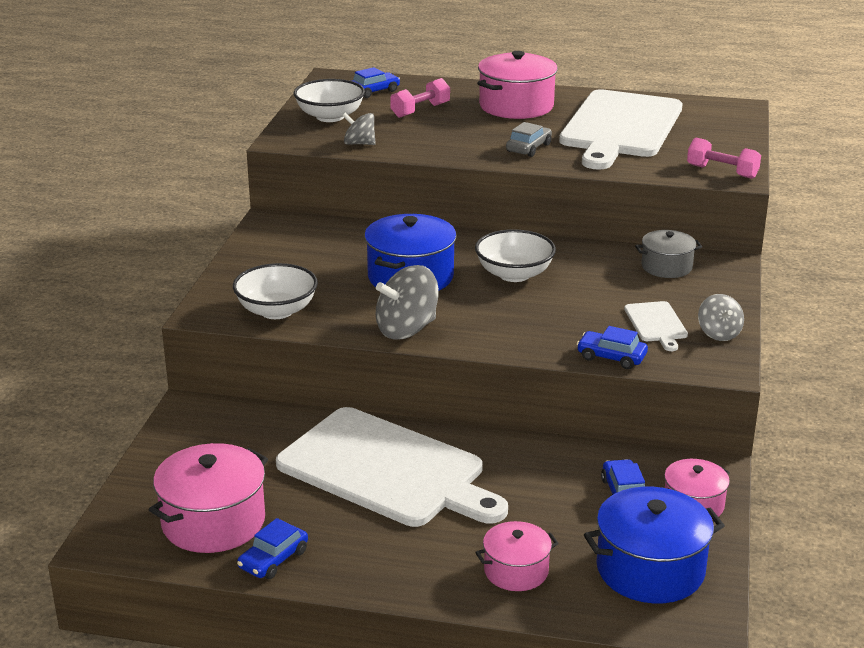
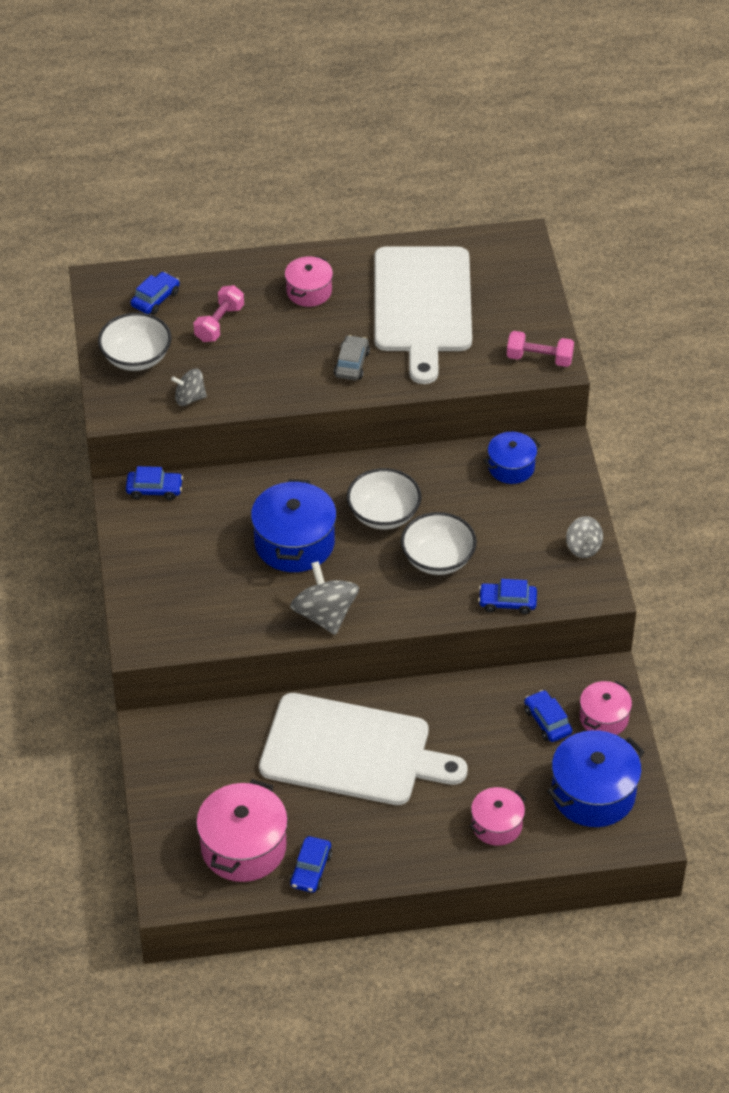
camera: 20 degrees left, 20 degrees up
white bowl [233,263,318,319] -> white bowl moved to [401,512,477,575]
grey spinning top [376,265,439,340] -> grey spinning top turned 120 degrees clockwise [290,561,359,635]
pink pot [477,51,558,119] -> pink pot [285,256,333,307], size x0.60
white cutting board [624,301,688,351] -> none
grey pot [635,230,702,278] -> blue pot [483,432,541,484]
none -> blue car [126,466,183,500]

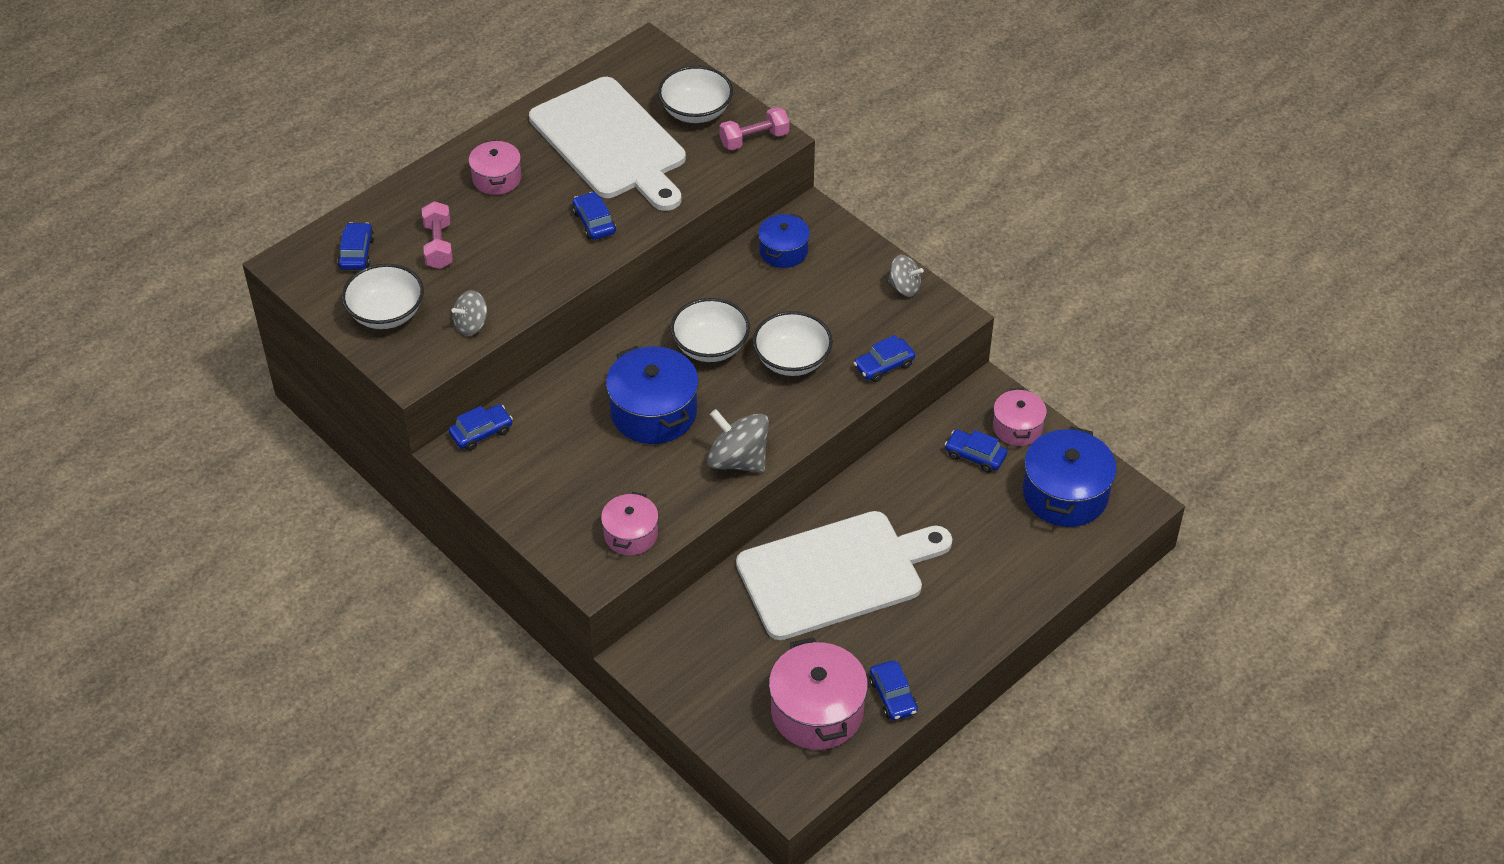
camera: 35 degrees left, 0 degrees up
grey car [334,335,370,380] -> blue car [572,192,616,240]
pink pot [469,787,526,846] -> pink pot moved to [601,492,659,555]
none -> white bowl [658,66,733,123]

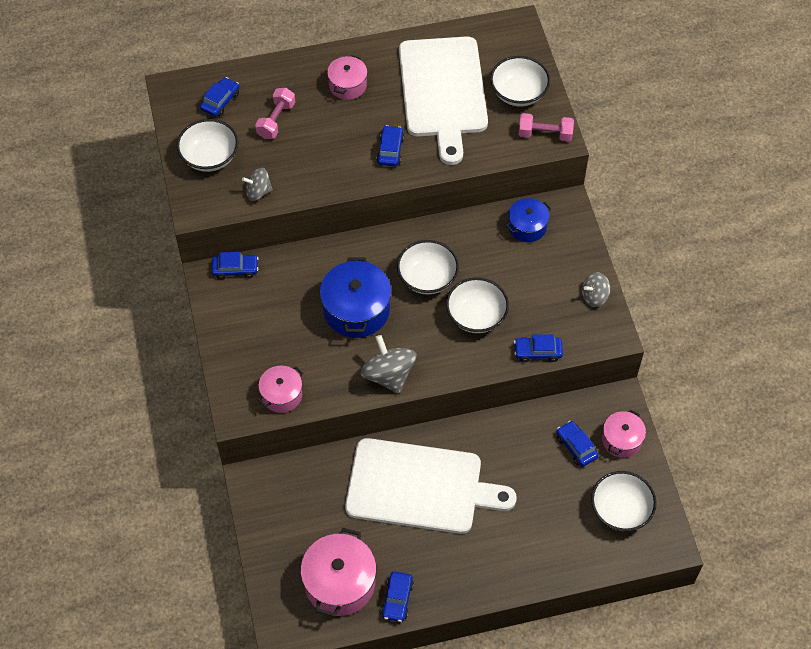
camera: 30 degrees right, 10 degrees up
grey spinning top [888,255,924,296] -> grey spinning top turned 105 degrees clockwise [582,272,610,307]
blue pot [1023,426,1117,527] -> white bowl [591,471,657,531]

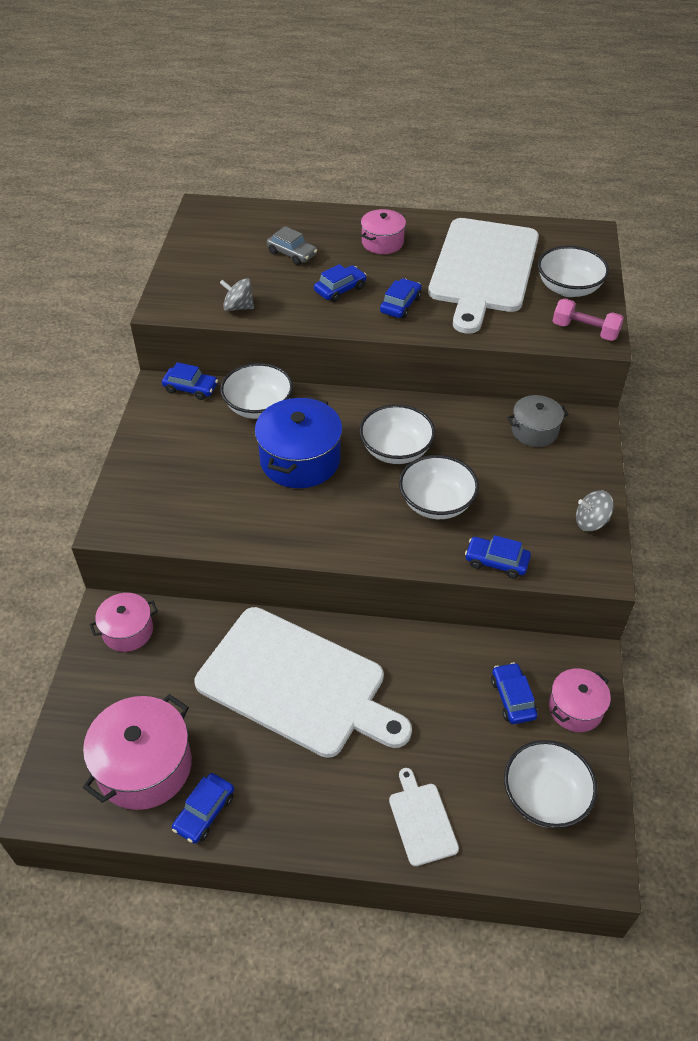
camera: 20 degrees right, 10 degrees down
white bowl [177,119,239,172] -> white bowl moved to [220,363,293,419]
blue car [200,77,239,117] -> blue car moved to [314,264,366,302]
pink dumbbell [255,88,295,139] -> grey car [267,226,317,265]
pink pot [258,365,303,413] -> pink pot moved to [90,593,158,652]
grey spinning top [360,335,417,394] -> none
blue pot [506,198,551,242] -> grey pot [507,395,569,447]
none -> white cutting board [389,768,459,866]

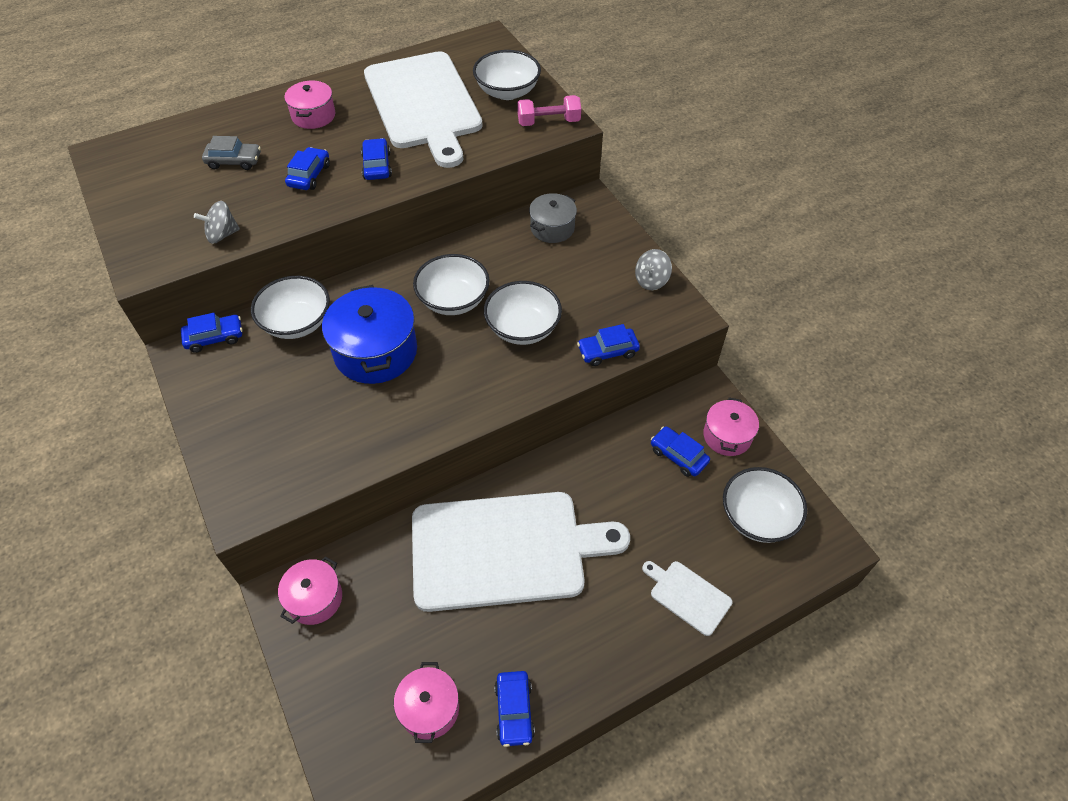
camera: 35 degrees left, 5 degrees up
pink pot [83,694,192,810] -> pink pot [394,662,459,743], size x0.60

